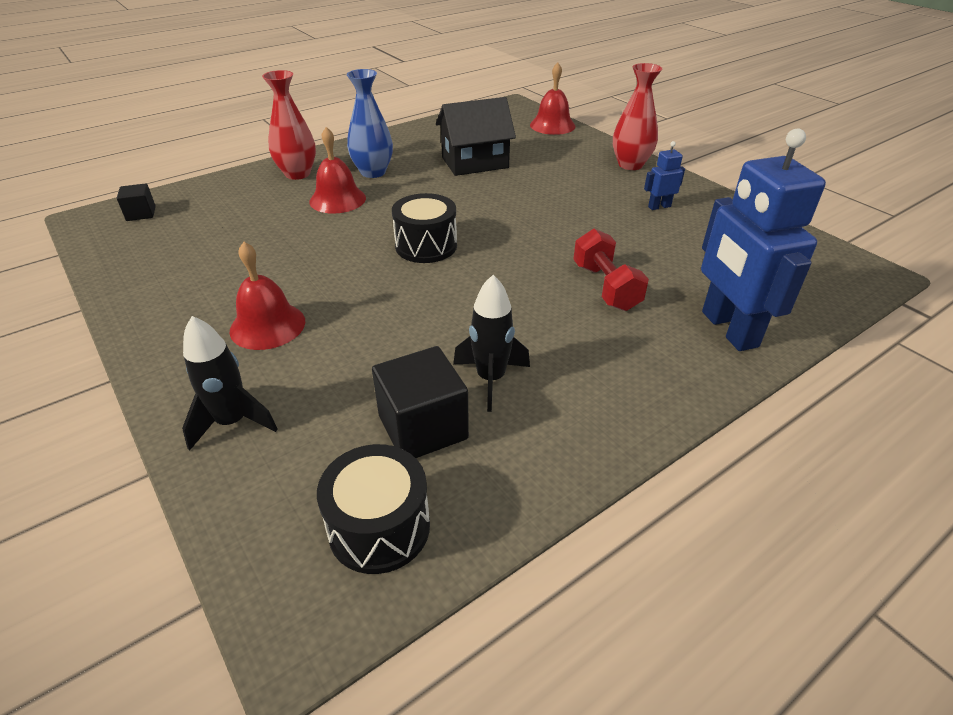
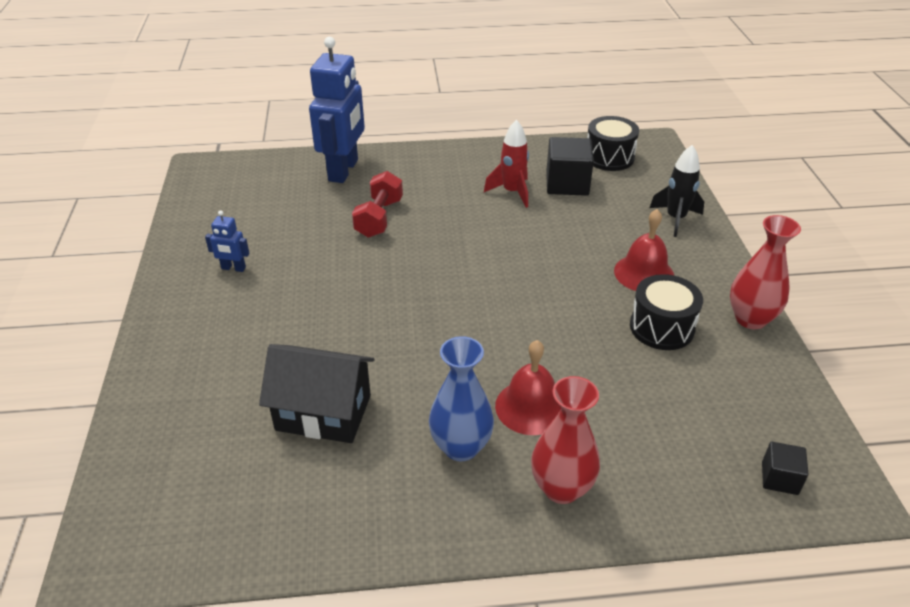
camera: 150 degrees left, 0 degrees up
black drum [392,193,457,263] -> black drum moved to [630,274,703,350]
black rocket [453,275,530,412] -> red rocket [484,119,529,208]
red bell [530,63,576,135] -> none
red vase [613,63,663,170] -> red vase moved to [730,215,801,329]

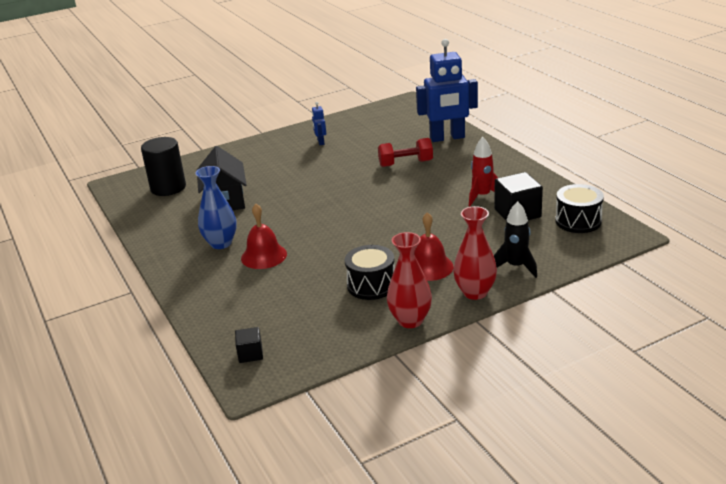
camera: 70 degrees right, 10 degrees down
red vase [531,376,600,504] -> red vase moved to [453,206,497,300]
none -> black cylinder [141,137,186,196]

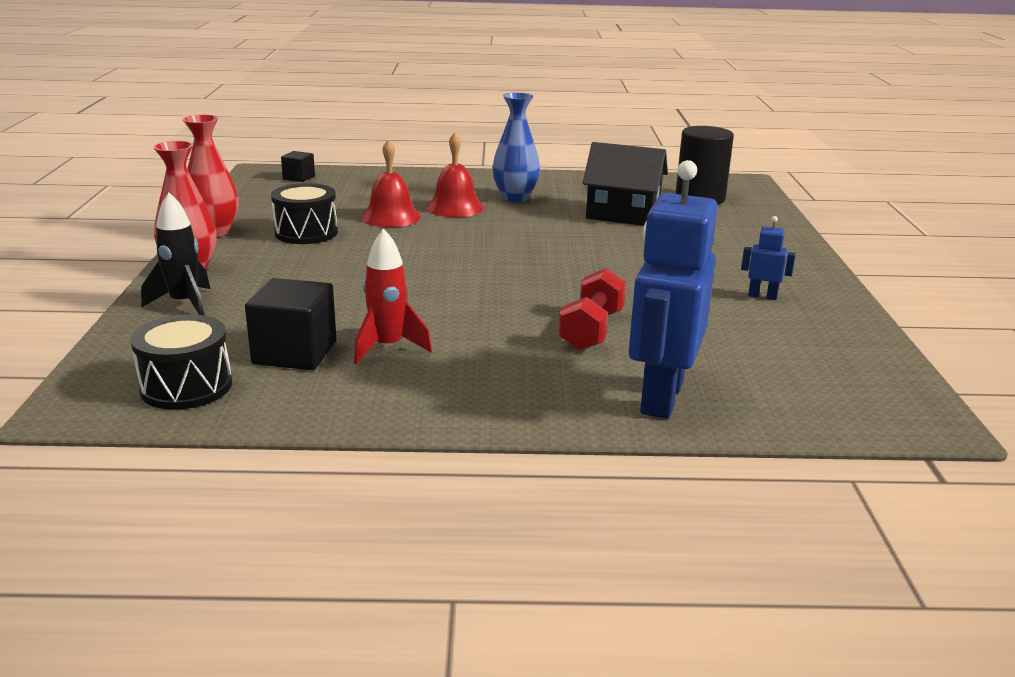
camera: 115 degrees right, 5 degrees down
red bell [414,212,454,281] -> red bell moved to [361,139,421,227]

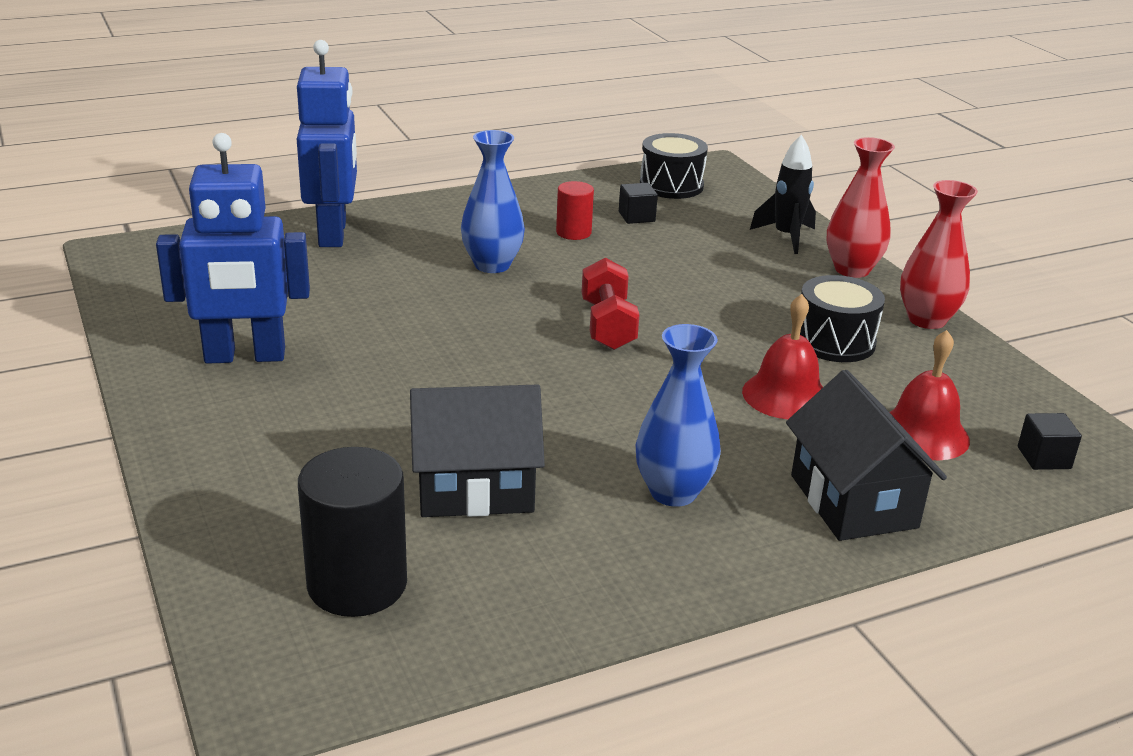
camera: 155 degrees right, 5 degrees up
black cube [245,278,336,370] -> black cube [619,183,658,224], size x0.55
red rocket [354,228,432,364] -> red cylinder [556,181,594,240]
red bell [426,133,484,217] -> red bell moved to [890,330,970,460]
red dumbbell [558,268,626,351] -> red dumbbell moved to [582,258,639,350]
blue robot [741,216,795,300] -> blue robot [156,133,310,364], size x2.31
none -> blue vase [461,130,525,273]
none -> black house [786,370,947,541]

